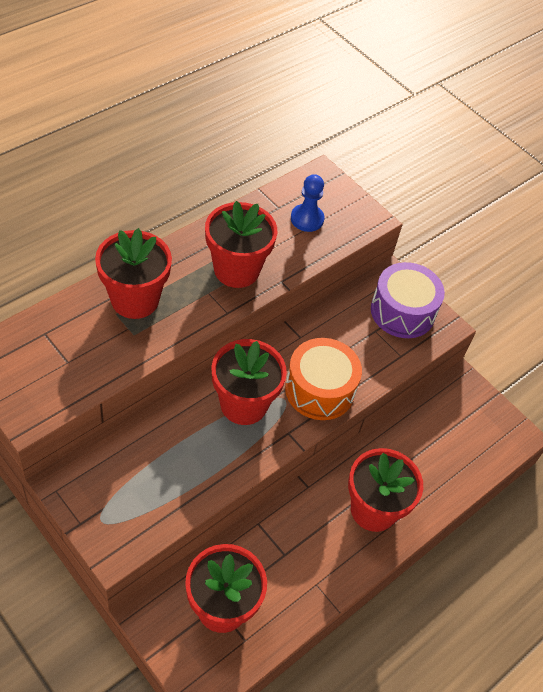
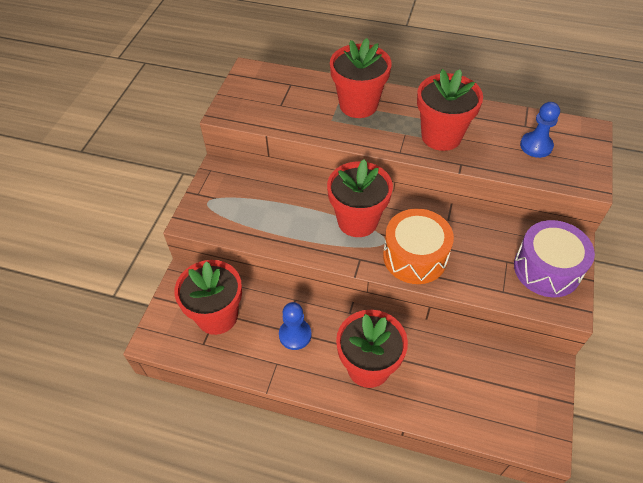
camera: 65 degrees right, 0 degrees up
none -> blue pawn [279,302,312,350]

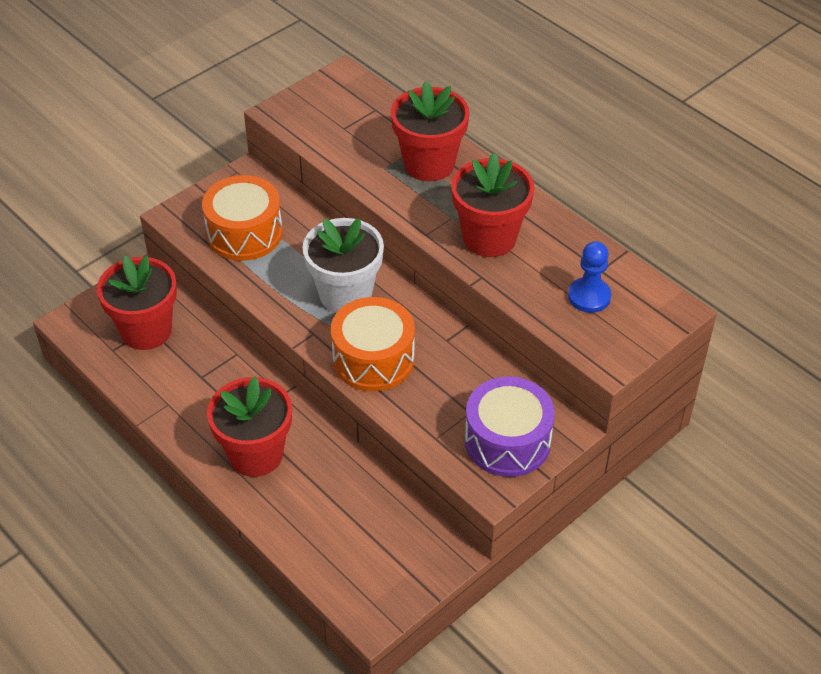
camera: 30 degrees right, 5 degrees down
blue pawn [279,302,312,350] -> none
red flower pot [327,159,393,237] -> white flower pot [303,218,384,313]
none -> orange drum [202,175,283,261]

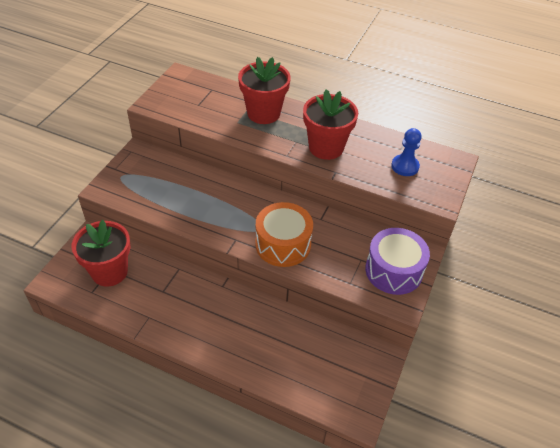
camera: 25 degrees left, 0 degrees up
orange drum [202,175,283,261] -> none
red flower pot [207,377,292,477] -> none
white flower pot [303,218,384,313] -> none

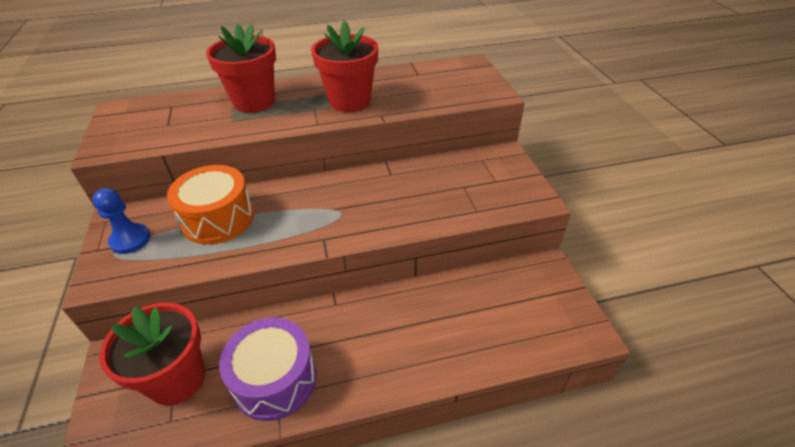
camera: 35 degrees left, 5 degrees down
orange drum [255,202,313,267] -> orange drum moved to [167,165,254,245]
purple drum [365,228,430,295] -> purple drum moved to [219,318,317,421]
blue pawn [391,128,422,176] -> blue pawn moved to [92,188,150,254]

